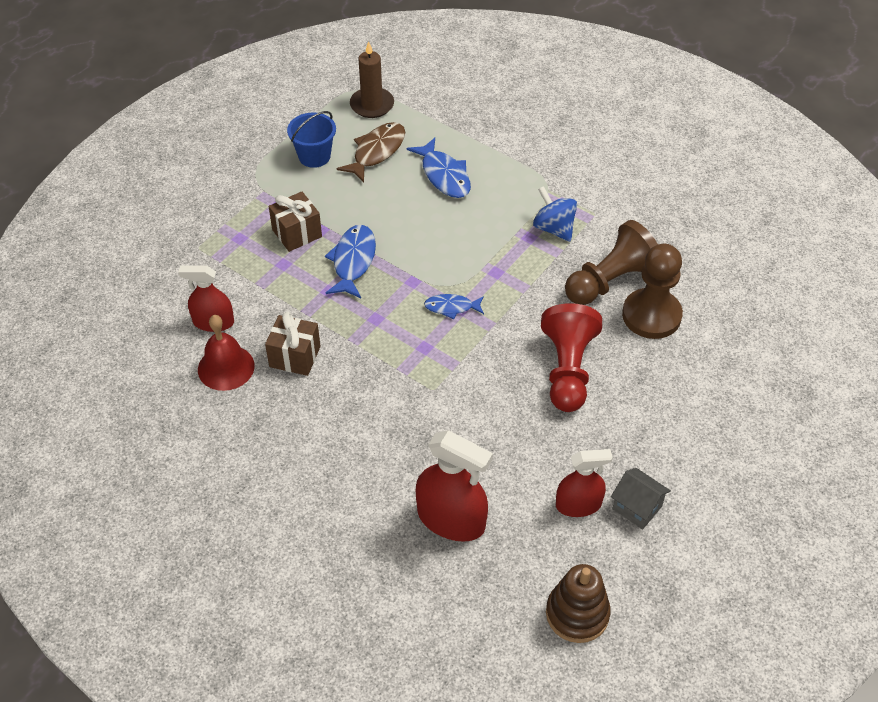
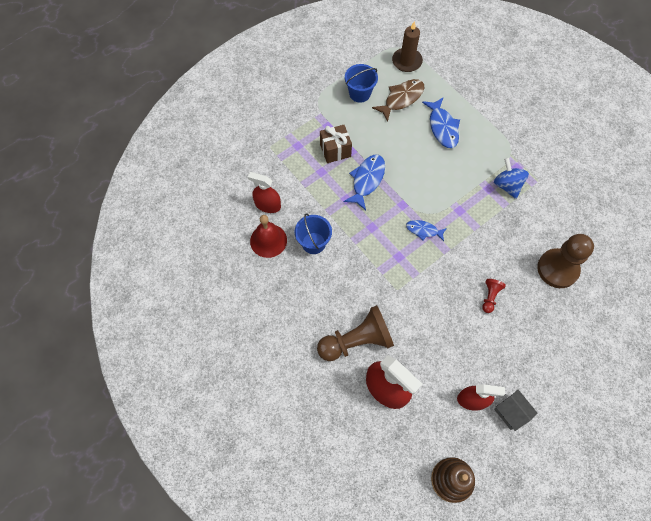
camera: 15 degrees right, 15 degrees up
brown gift [265,312,321,376] -> blue bucket [295,214,332,254]
red pawn [541,303,602,412] -> red pawn [482,279,506,313], size x0.47
brown pawn [565,220,658,305] -> brown pawn moved to [317,305,394,361]

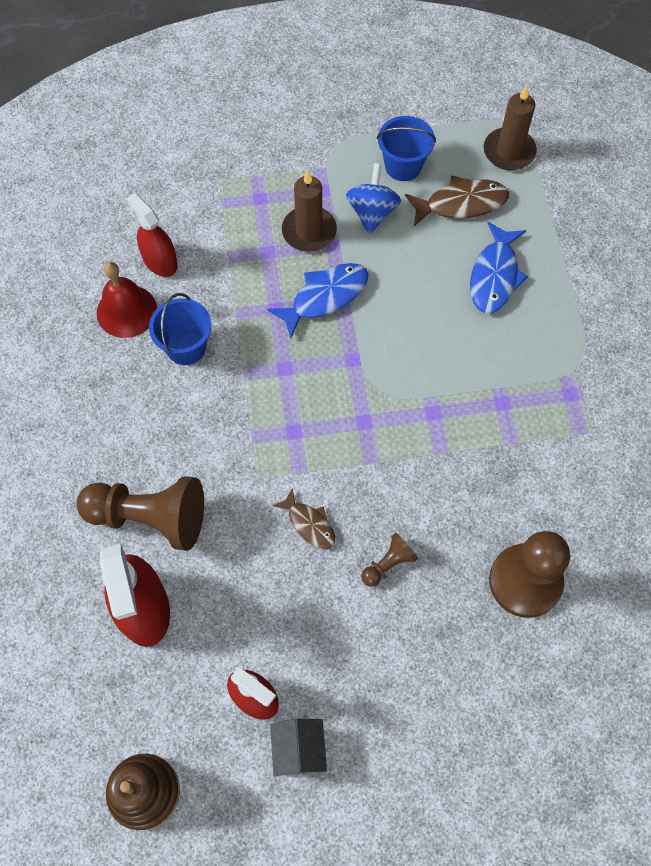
camera: 30 degrees right, 0 degrees up
brown gift [320,125,352,163] -> brown candle [282,170,337,252]
blue fish [406,220,447,241] -> none
red pawn [482,279,506,313] -> brown pawn [361,533,418,587]
blue spinning top [494,157,529,199] -> blue spinning top moved to [346,163,401,234]
none -> brown fish [273,489,335,549]

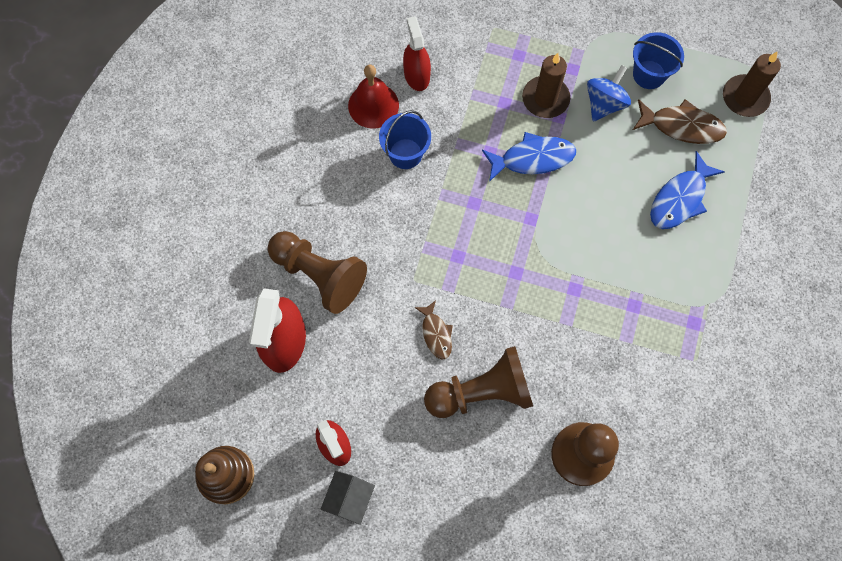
camera: 25 degrees right, 5 degrees up
brown pawn [361,533,418,587] -> brown pawn [424,346,533,418], size x2.13

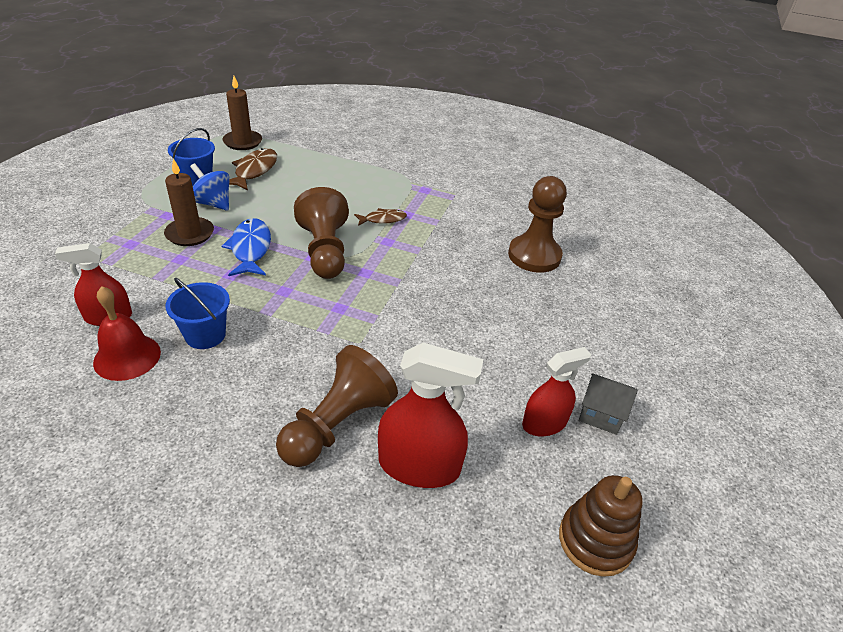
camera: 90 degrees left, 30 degrees down
brown fish [414,300,453,359] -> brown fish moved to [354,208,407,226]
brown pawn [424,346,533,418] -> brown pawn moved to [294,187,349,279]
blue fish [650,151,725,229] -> none

